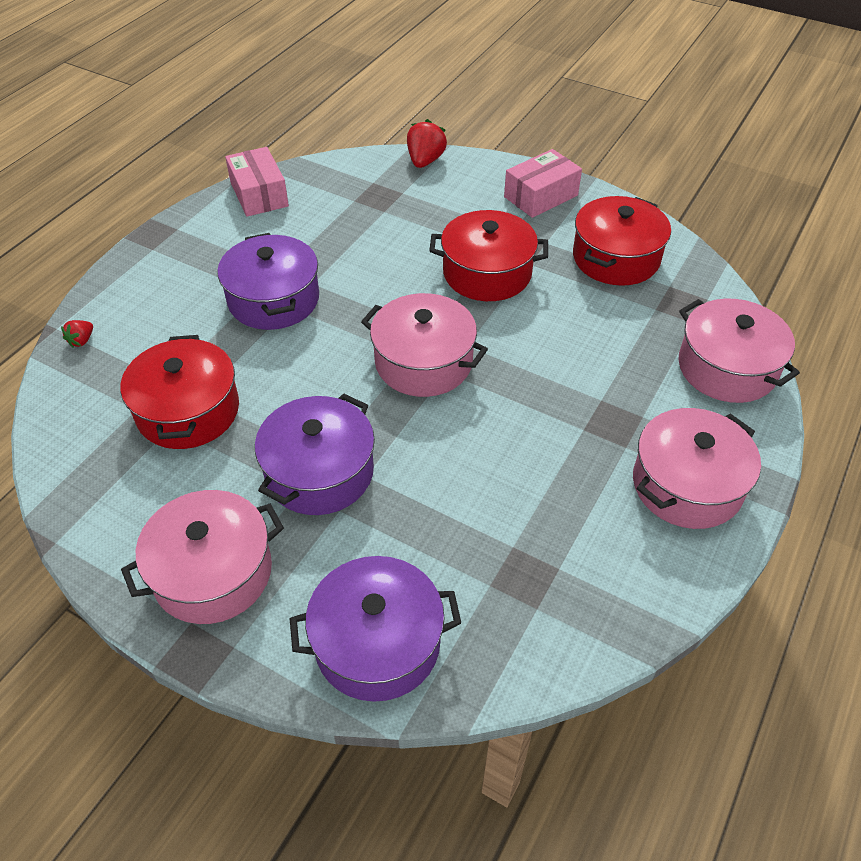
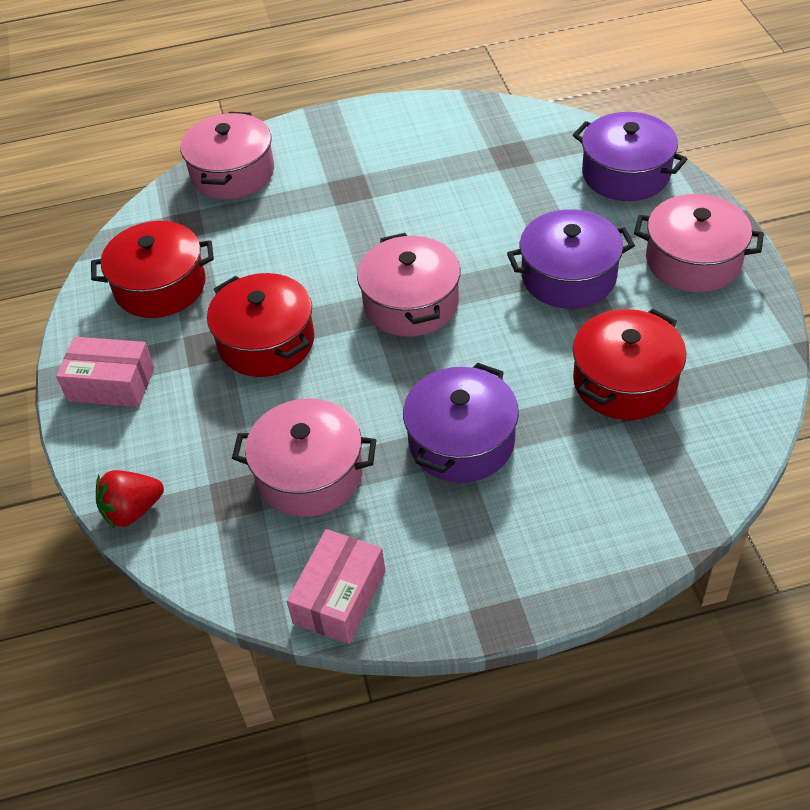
camera: 130 degrees left, 0 degrees up
red strawberry [61,320,93,347] -> none
pink pot [633,408,761,529] -> pink pot moved to [232,398,377,517]

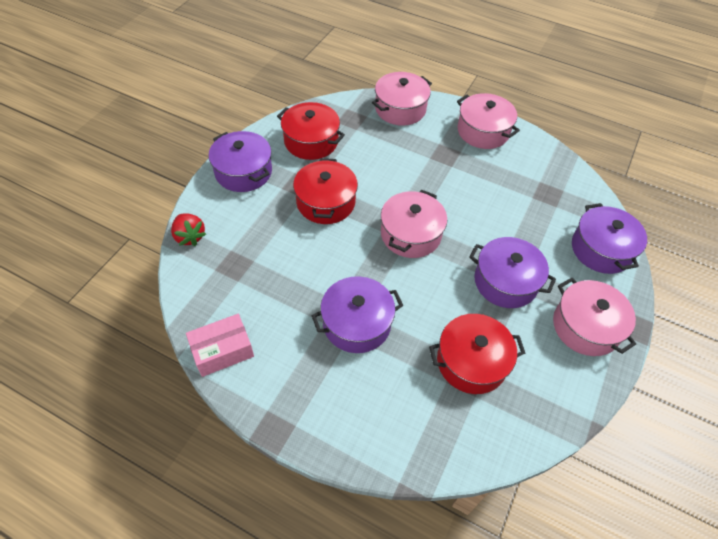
camera: 35 degrees right, 5 degrees up
pink box [56,337,154,407] -> purple pot [209,131,272,192]
red strawberry [96,470,164,529] -> red strawberry turned 135 degrees counterclockwise [171,213,206,246]
pink pot [232,398,377,517] -> pink pot moved to [457,93,520,149]

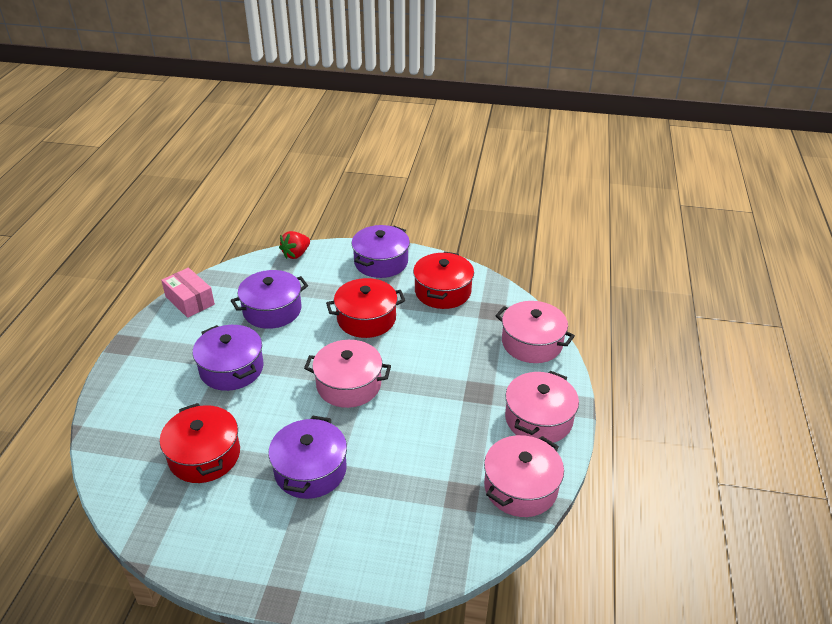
camera: 75 degrees right, 15 degrees down
pink pot [553,278,636,356] -> pink pot moved to [484,435,564,517]
purple pot [572,203,647,274] -> purple pot moved to [230,270,308,329]

